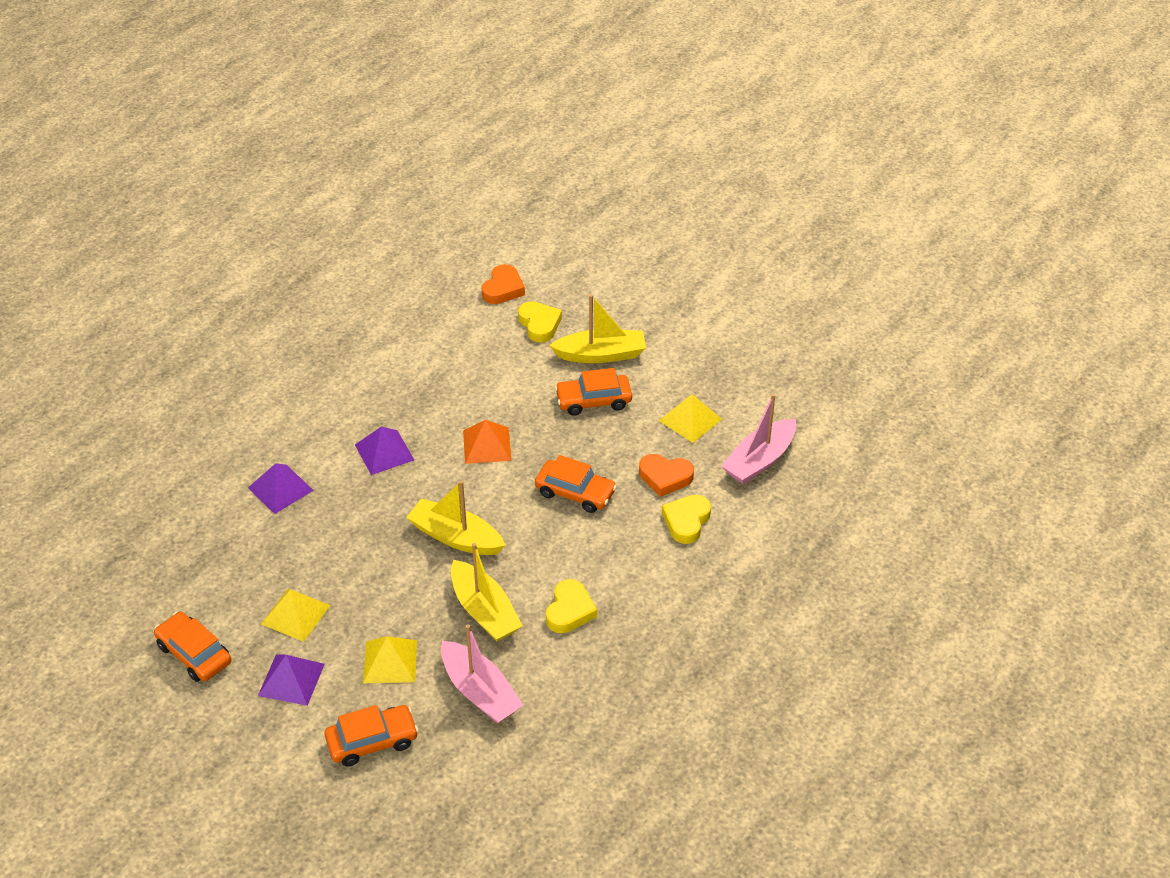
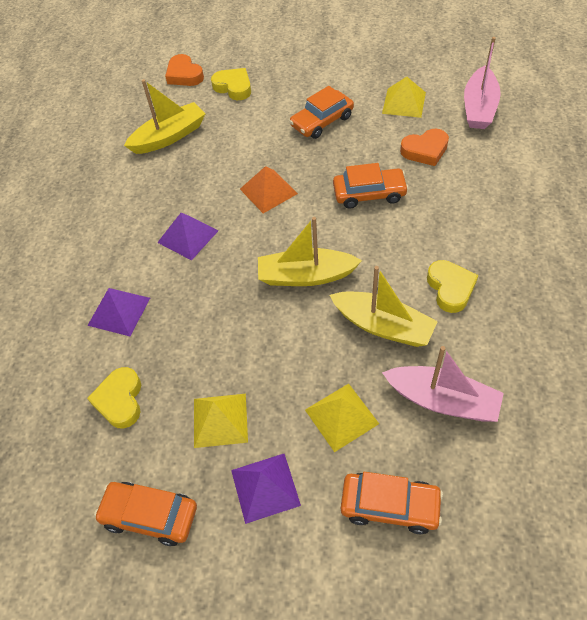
camera: 25 degrees left, 10 degrees up
orange car [324,705,418,767] -> orange car turned 60 degrees clockwise [341,472,443,534]
orange heart [482,264,525,304] -> orange heart turned 150 degrees clockwise [165,54,204,86]
yellow boat [549,294,646,363] -> yellow boat moved to [124,79,205,154]
yellow heart [662,495,711,544] -> yellow heart moved to [87,367,141,429]

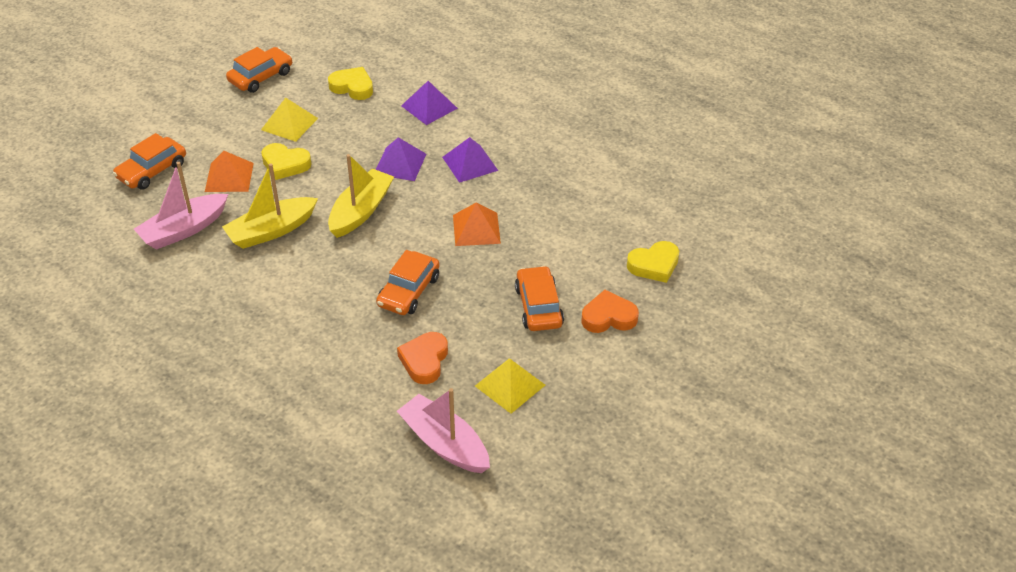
camera: 115 degrees right, 10 degrees down
yellow boat [124,79,205,154] -> none
orange heart [165,54,204,86] -> orange heart moved to [581,290,639,333]
purple pyramid [231,454,301,524] -> purple pyramid moved to [376,137,426,181]
yellow pyramid [305,384,379,452] -> orange pyramid [205,151,254,192]
yellow heart [427,260,478,313] -> yellow heart moved to [261,143,311,180]

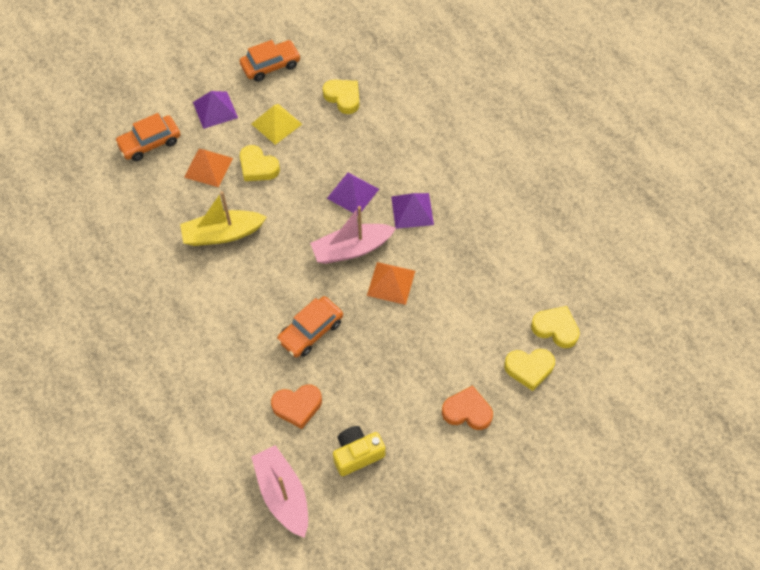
camera: 20 degrees right, 15 degrees up
pink boat [134,162,228,250] -> pink boat moved to [310,206,396,264]
yellow boat [328,154,394,238] -> none
orange heart [397,332,448,384] -> orange heart turned 135 degrees counterclockwise [271,385,322,429]
purple pyramid [401,81,458,125] -> purple pyramid moved to [193,91,238,129]
yellow pyramid [475,358,545,414] -> yellow camera [333,426,386,476]
orange car [515,266,564,331] -> none
none -> yellow heart [531,306,580,348]

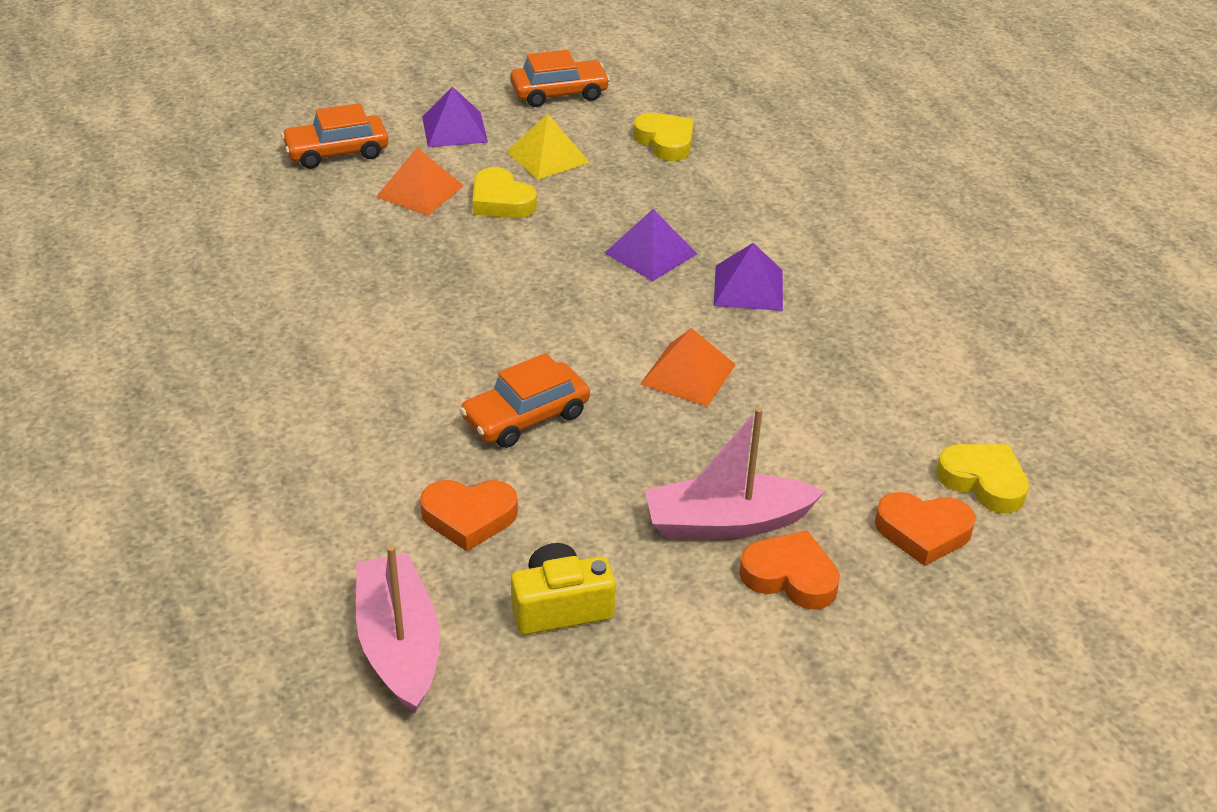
camera: 10 degrees right, 20 degrees down
yellow boat [180,191,267,246] -> none
pink boat [310,206,396,264] -> pink boat moved to [645,407,825,539]
yellow heart [504,349,555,391] -> orange heart [875,492,976,566]

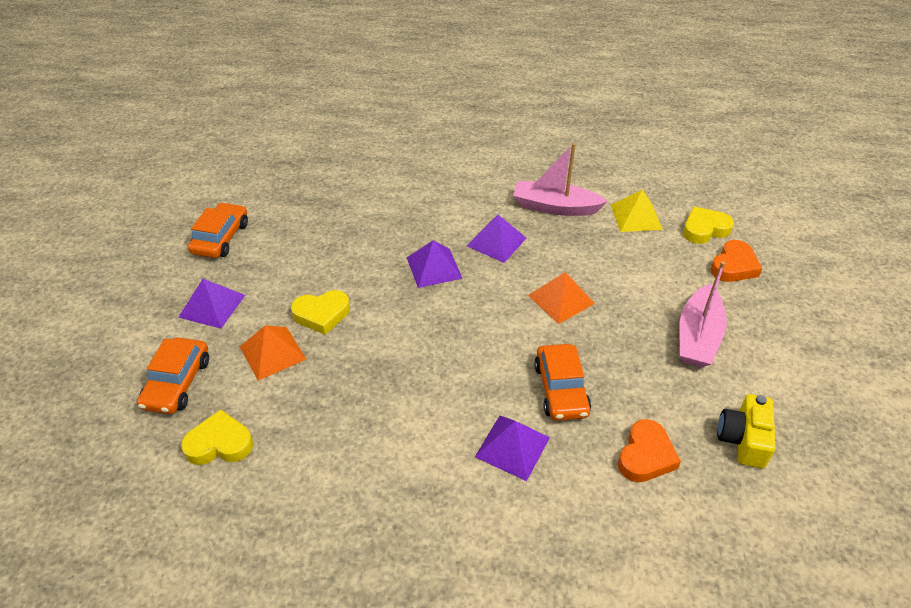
camera: 60 degrees left, 5 degrees up
pink boat [356,545,440,713] -> pink boat moved to [513,143,608,216]
yellow pyramid [506,114,590,180] -> yellow pyramid moved to [611,190,663,232]
yellow heart [634,113,694,161] -> yellow heart moved to [181,409,253,465]
orange heart [739,530,840,610] -> none
none -> purple pyramid [475,416,550,481]

